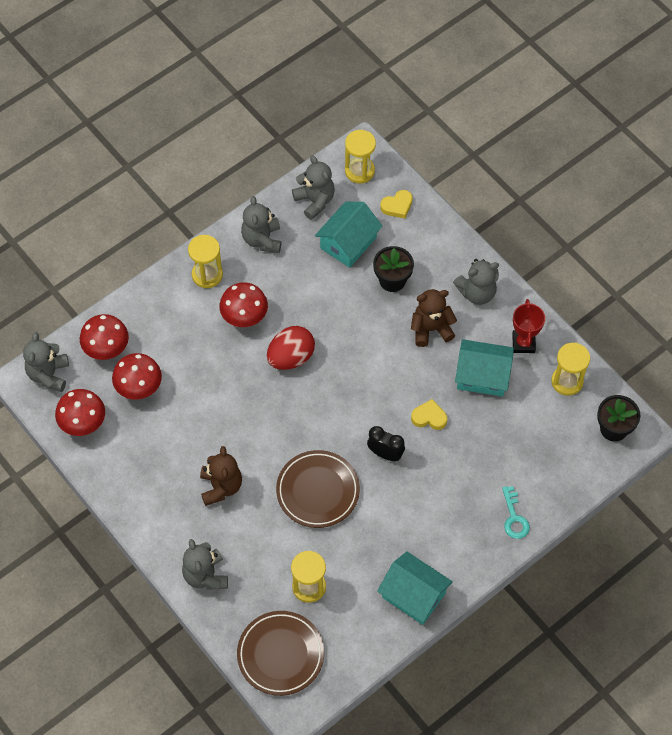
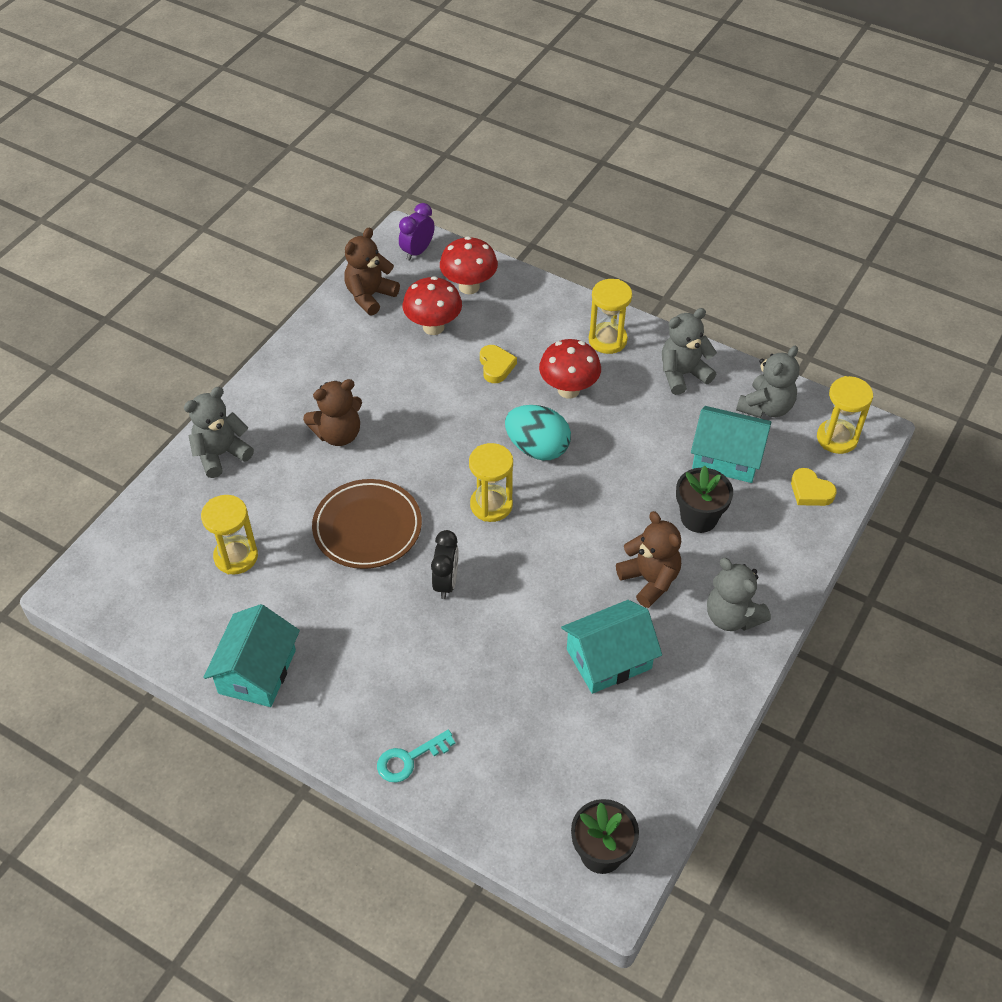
camera: 70 degrees right, 10 degrees down
grey teddy bear [23,332,69,392] -> purple clock [399,203,434,261]
red mushroom [55,389,105,436] -> brown teddy bear [344,227,400,315]
brown plate [237,611,324,696] -> none
red egg [267,326,315,370] -> turquoise egg [505,405,571,460]
yellow heart [411,399,447,430] -> yellow heart moved to [480,345,517,383]
turquoise house [455,339,514,397] -> turquoise house turned 75 degrees clockwise [561,600,662,694]
red trophy [512,299,545,353] -> none
yellow hourglass [551,342,590,396] -> yellow hourglass moved to [469,443,513,522]

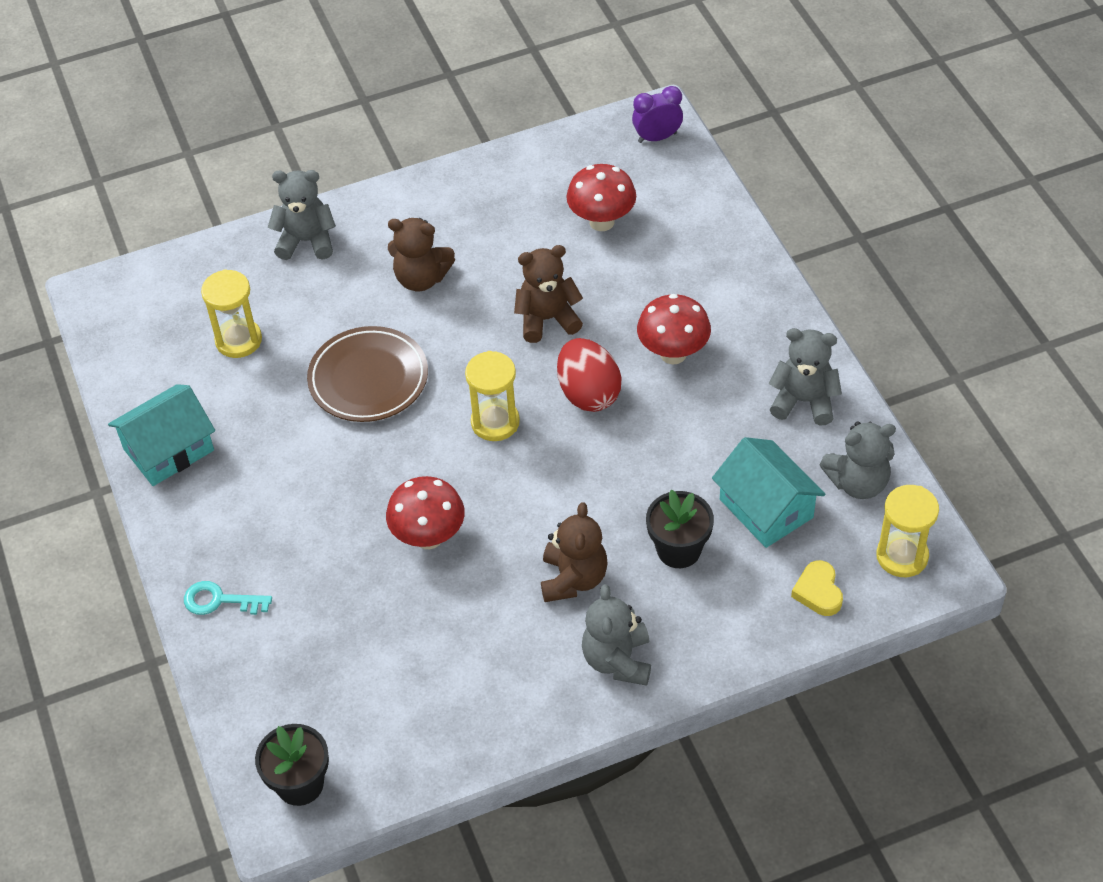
camera: 40 degrees right, 0 degrees up
brown teddy bear [344,227,400,315] -> brown teddy bear moved to [514,245,583,343]
black clock [431,530,459,599] -> none
red mushroom [440,236,498,294] -> red mushroom moved to [386,476,465,549]
yellow heart [480,345,517,383] -> none
turquoise egg [505,405,571,460] -> red egg [557,338,621,412]
turquoise house [561,600,662,694] -> none
yellow hourglass [589,279,632,354] -> none

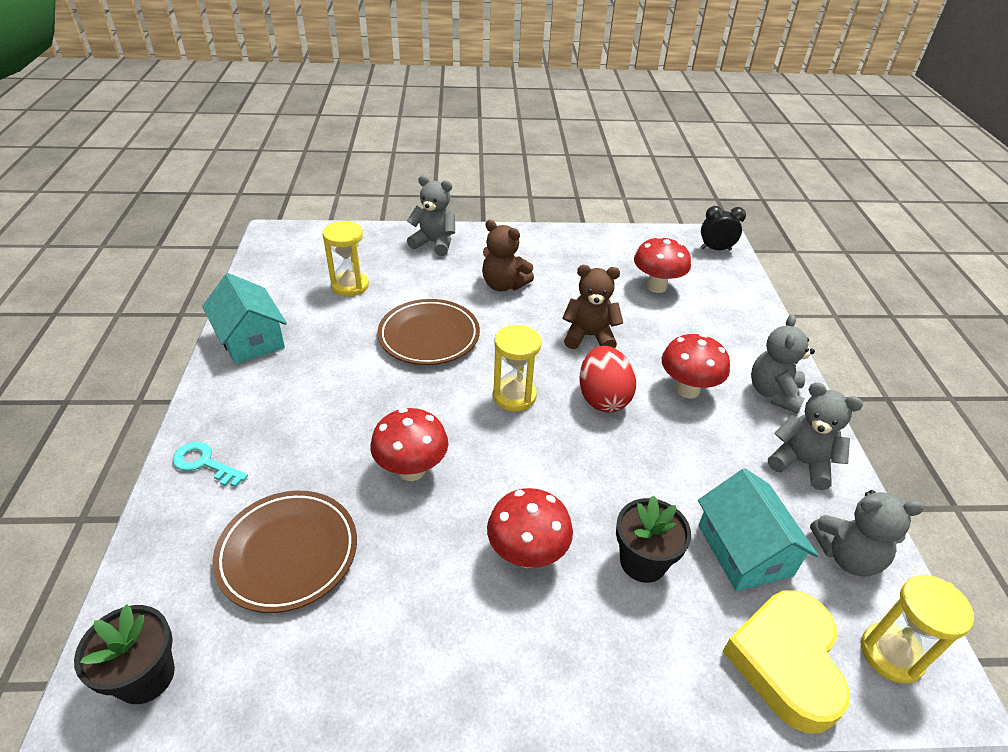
camera: 15 degrees right, 10 degrees down
turquoise house [108,384,215,486] -> turquoise house turned 75 degrees clockwise [202,273,287,364]
brown teddy bear [541,502,608,602] -> red mushroom [487,488,573,568]
grey teddy bear [582,584,651,686] -> grey teddy bear moved to [751,314,815,414]
purple clock [632,86,683,143] -> black clock [701,206,746,251]
yellow heart [791,560,843,616] -> yellow heart [722,590,850,733], size x1.96
none -> brown plate [213,491,357,613]

